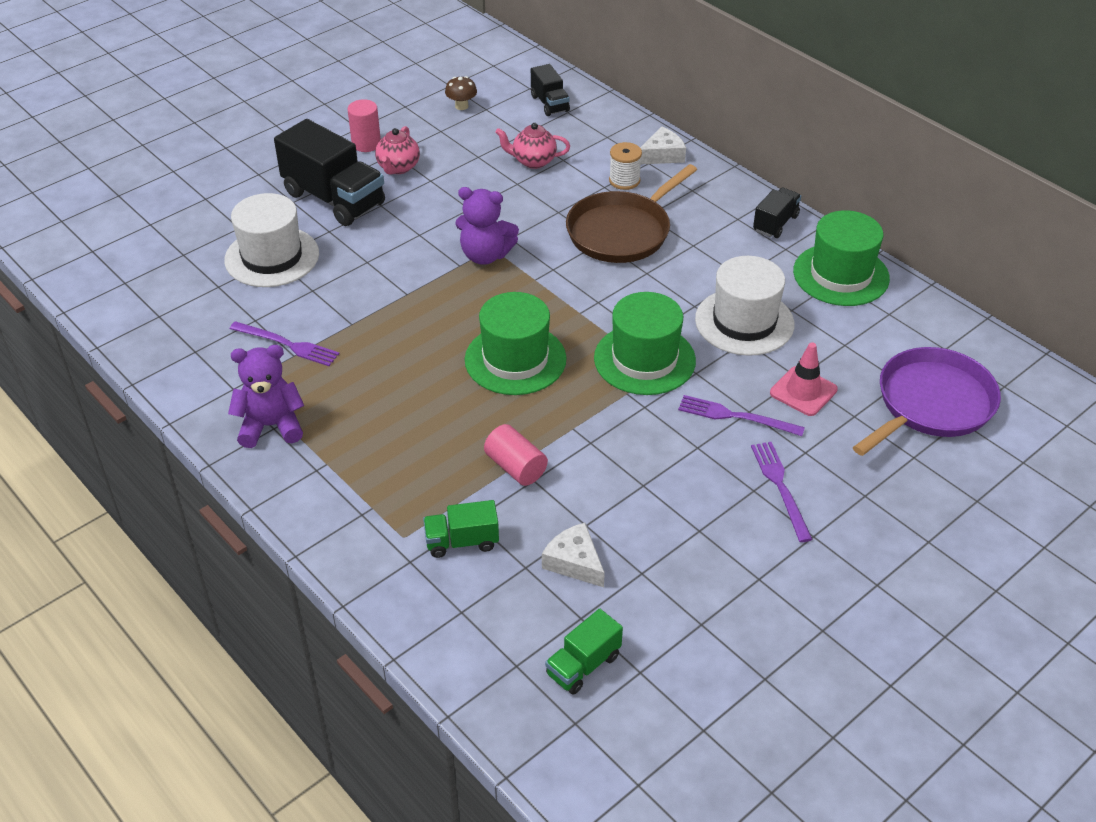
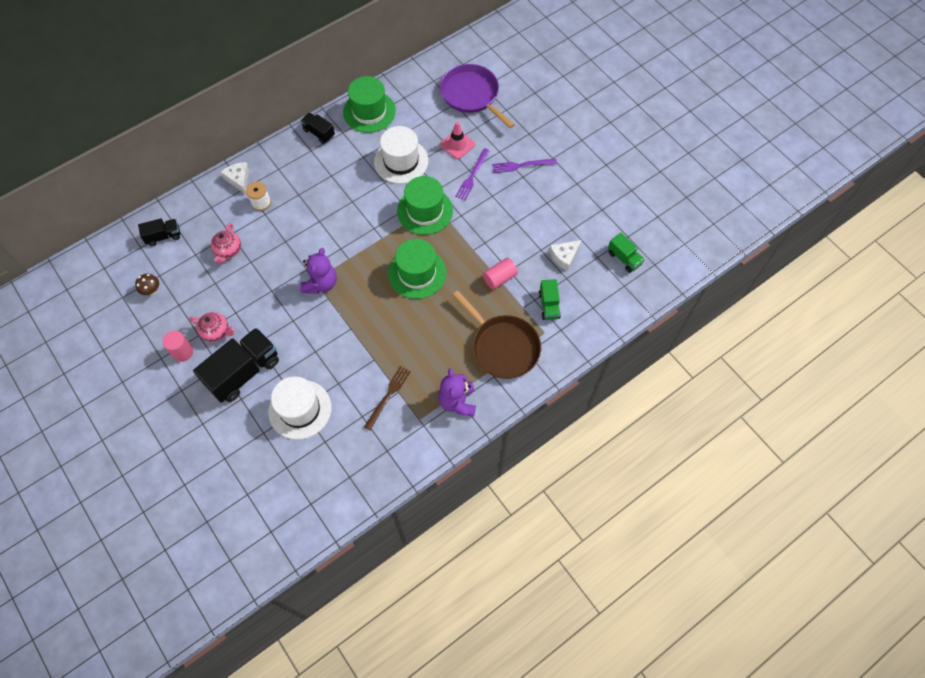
camera: 85 degrees left, 20 degrees up
purple fork [230,321,339,366] -> brown fork [364,366,411,431]
brown pan [566,164,697,263] -> brown pan moved to [453,291,541,379]

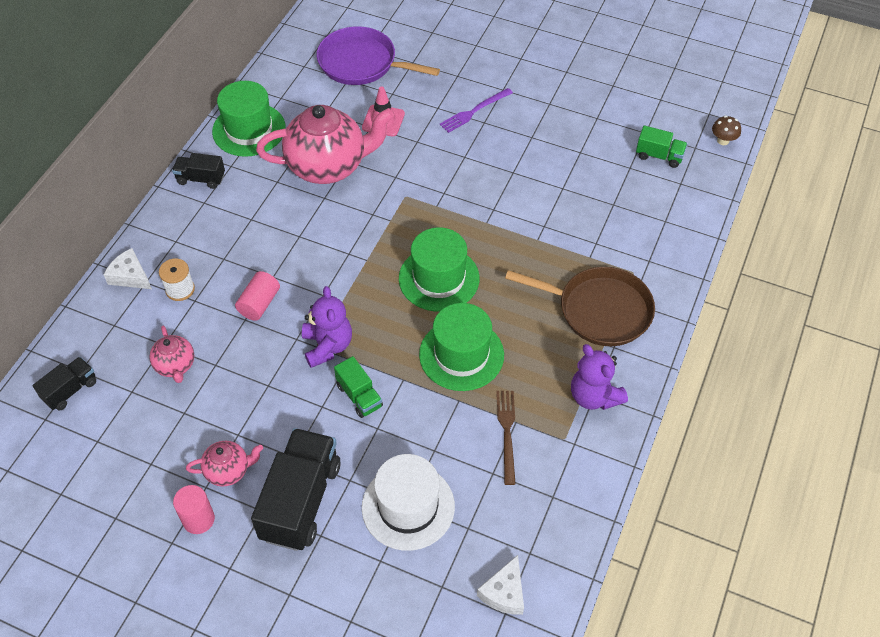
camera: 30 degrees left, 10 degrees down
brown mushroom [135,274,159,295] -> brown mushroom moved to [712,116,741,145]
white hat [374,126,428,184] -> pink teapot [256,105,394,184]
green hat [397,176,453,235] -> green hat moved to [419,303,504,391]
purple fork [455,148,490,201] -> none
pink cylinder [483,258,518,290] -> pink cylinder moved to [235,271,280,321]
green truck [539,279,561,320] -> green truck moved to [334,356,383,418]
white cheese [549,240,582,271] -> white cheese moved to [477,555,524,615]

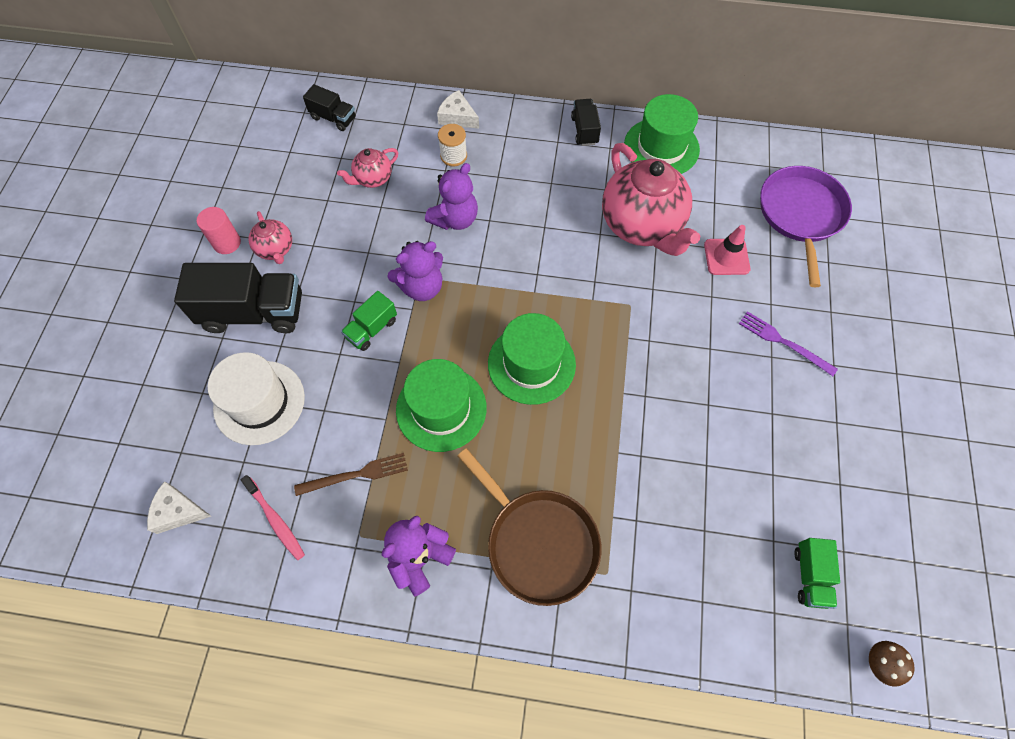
camera: 75 degrees right, 10 degrees up
white cheese [104,248,152,289] -> white cheese turned 75 degrees counterclockwise [437,90,479,129]
pink cylinder [235,271,280,321] -> purple teddy bear [425,163,478,230]
brown pan [505,267,655,346] -> brown pan turned 45 degrees counterclockwise [458,448,601,606]
none -> pink toothbrush [241,475,305,560]

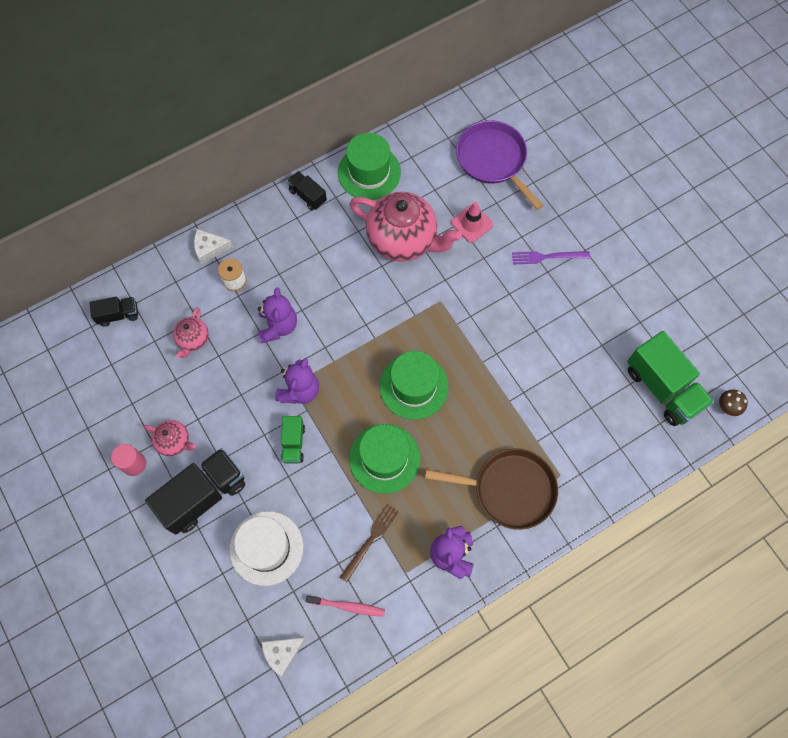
camera: 40 degrees left, 5 degrees up
green truck [794,538,840,609] -> green truck [627,331,714,426], size x1.93

